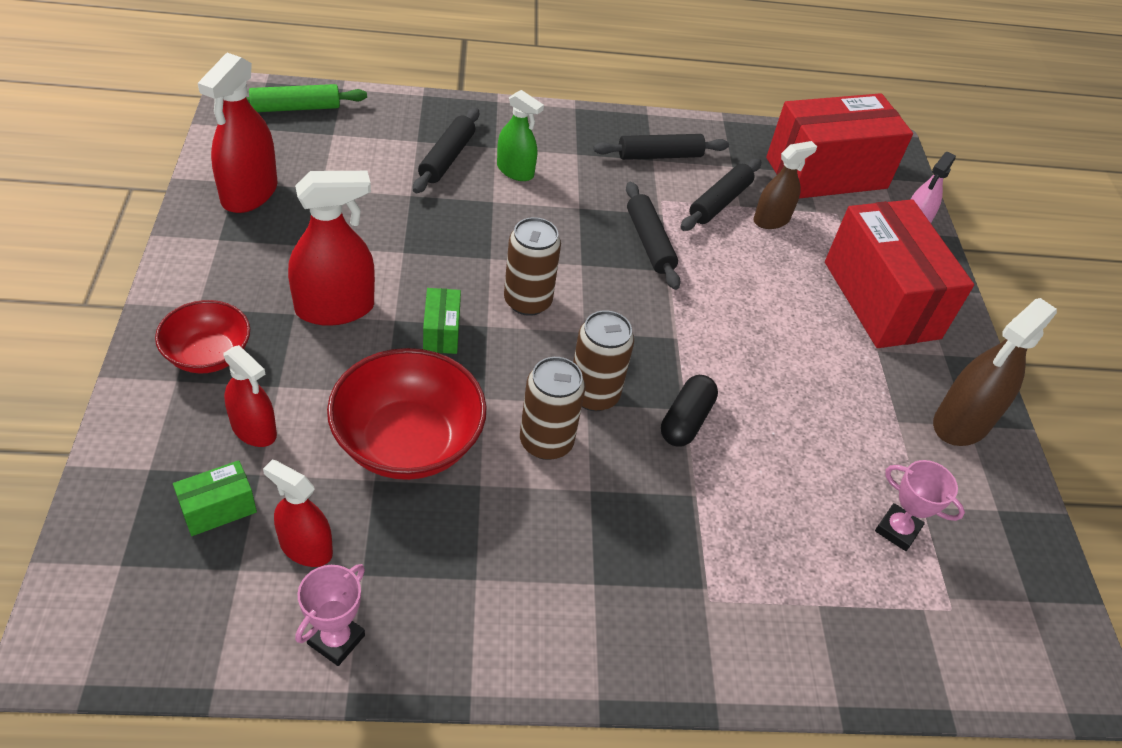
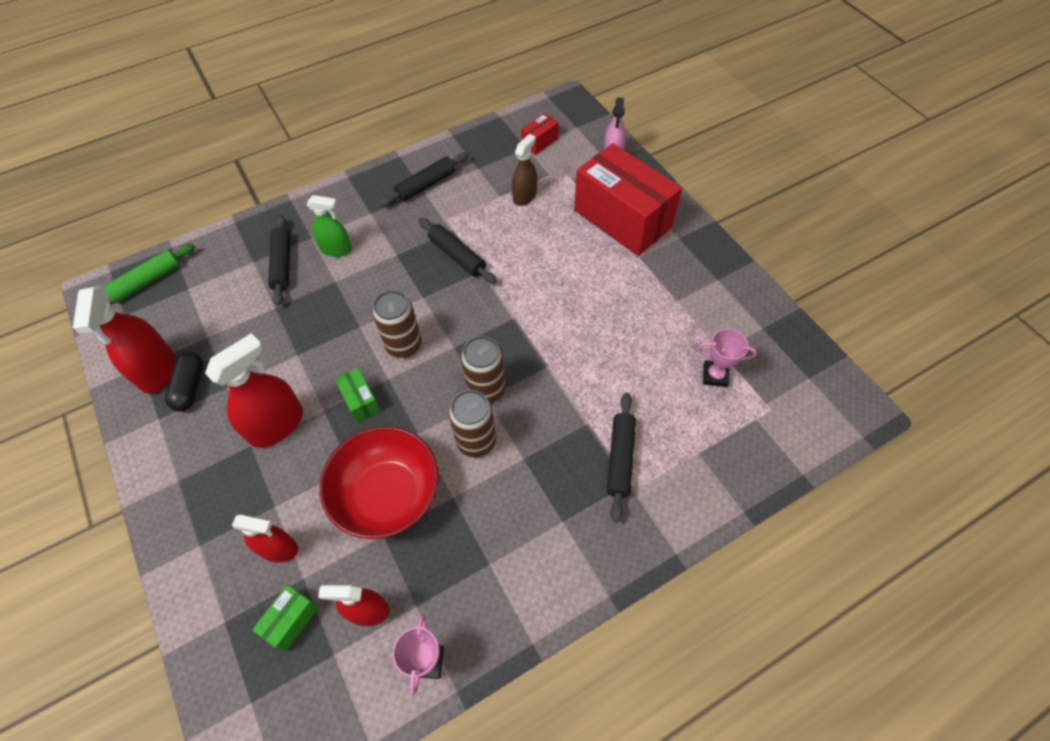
camera: 20 degrees left, 10 degrees up
red bowl [155,300,250,373] -> none
black capsule [661,375,718,447] -> black capsule moved to [165,352,203,411]
black rolling pin [680,158,761,231] -> black rolling pin moved to [607,393,636,523]
red box [766,93,913,198] -> red box [521,113,559,155], size x0.41
brown spray bottle [933,298,1057,446] -> none

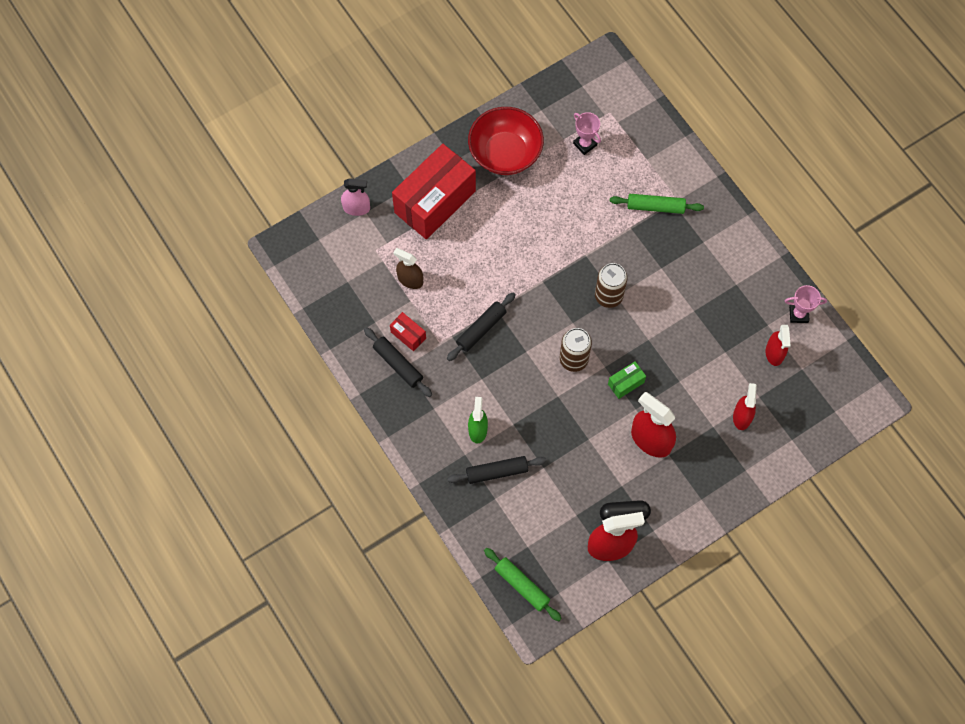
camera: 95 degrees left, 10 degrees up
green box [252,585,319,652] -> none
red bowl [319,426,439,539] -> red bowl moved to [468,107,544,175]
brown can [448,390,496,457] -> none
red box [521,113,559,155] -> red box moved to [390,312,426,351]
black rolling pin [607,393,636,523] -> green rolling pin [609,194,704,214]
pink trophy [697,329,757,387] -> pink trophy turned 45 degrees counterclockwise [573,112,601,155]

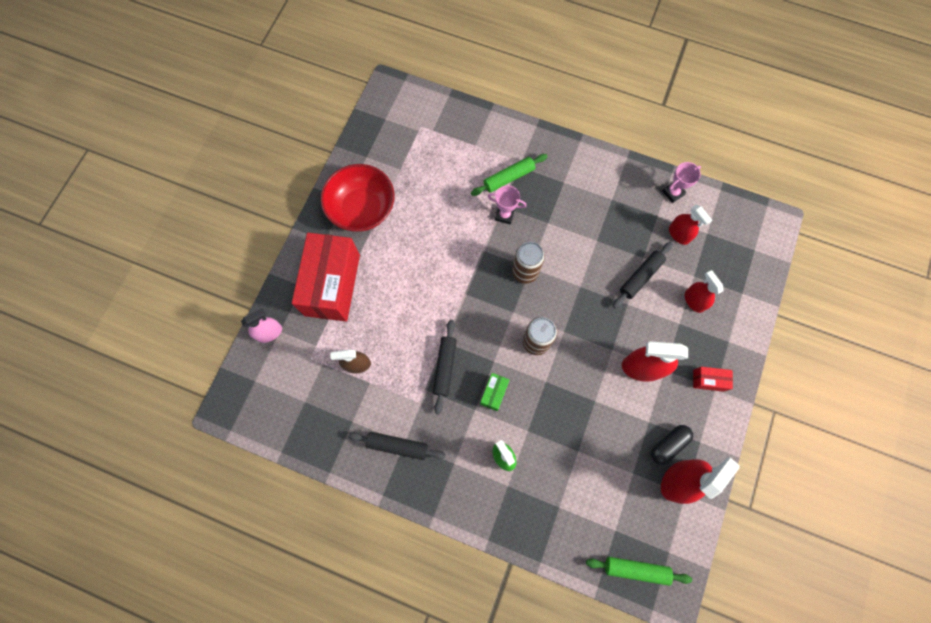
camera: 35 degrees left, 5 degrees up
red box [390,312,426,351] -> red box moved to [693,367,733,392]
black rolling pin [448,456,547,484] -> black rolling pin moved to [613,242,673,308]
pink trophy [573,112,601,155] -> pink trophy moved to [488,185,527,224]
green box [608,361,646,399] -> green box moved to [480,373,510,411]

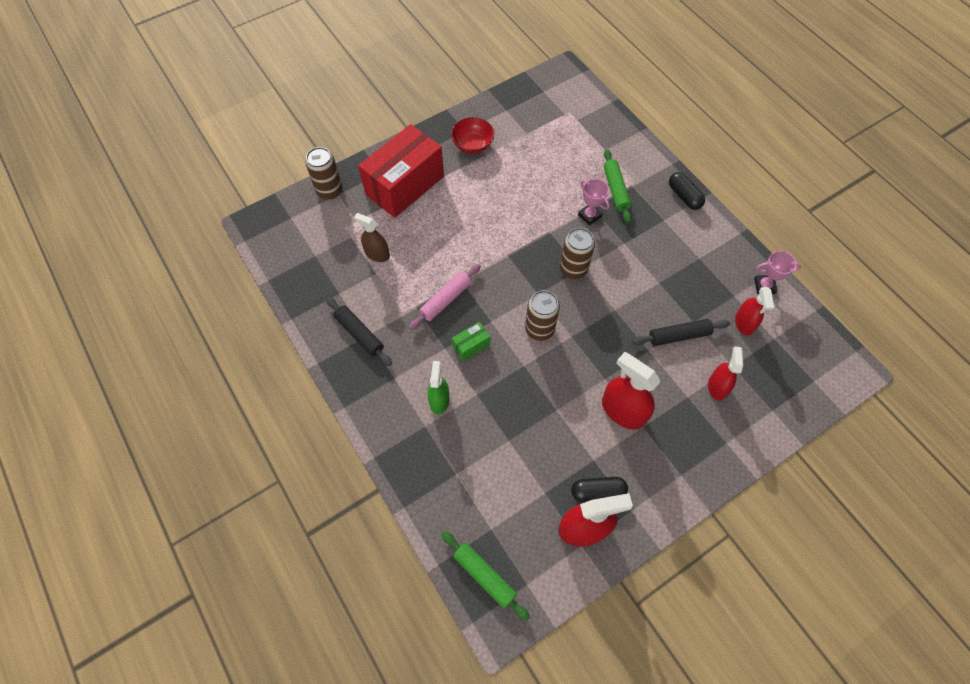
camera: 35 degrees right, 10 degrees down
pink spray bottle [241,308,282,343] -> brown can [305,147,343,200]
red bowl [321,164,395,232] -> red bowl [451,117,494,154], size x0.61
black rolling pin [433,320,457,415] -> pink rolling pin [409,264,481,330]
green rolling pin [471,154,548,196] -> green rolling pin turned 75 degrees clockwise [604,149,631,223]
red box [693,367,733,392] -> none
none -> black capsule [669,172,705,210]

